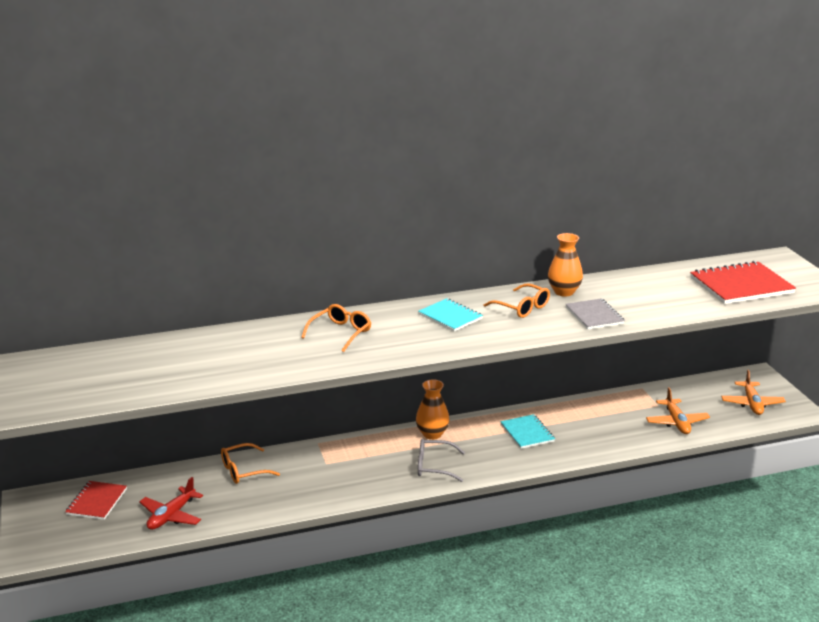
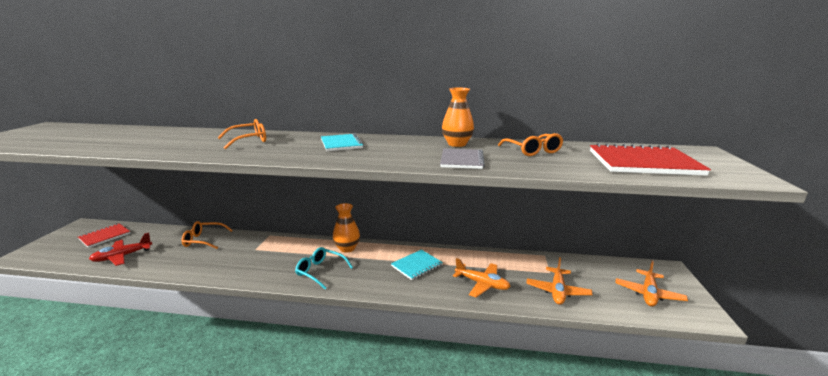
camera: 25 degrees right, 5 degrees down
grey glasses [418,439,465,482] -> turquoise glasses [295,247,353,289]
orange glasses [484,283,550,318] -> orange glasses moved to [498,133,563,156]
turquoise notebook [500,414,555,449] -> turquoise notebook turned 45 degrees clockwise [391,250,443,280]
none -> orange plane [453,258,511,297]

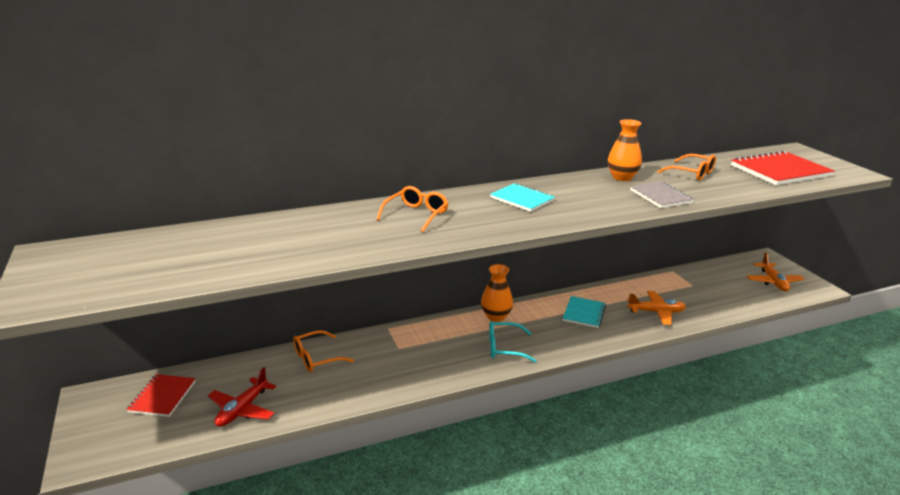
camera: 30 degrees left, 5 degrees up
orange plane [526,257,593,305] -> none

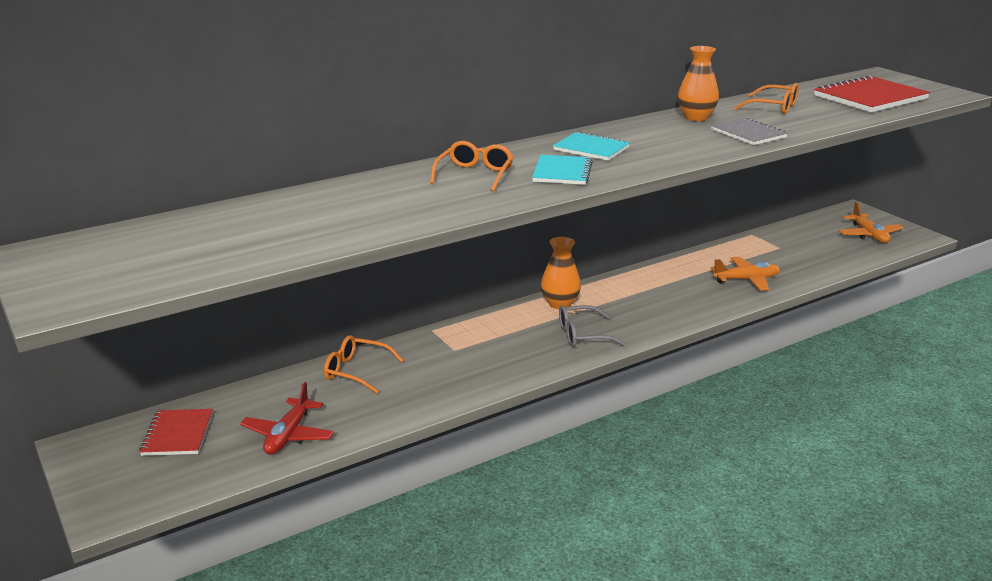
camera: 10 degrees left, 0 degrees up
orange glasses [293,330,354,372] -> orange glasses turned 60 degrees clockwise [324,335,404,394]
turquoise glasses [489,321,536,362] -> grey glasses [559,305,626,347]
turquoise notebook [563,296,606,328] -> turquoise notebook moved to [532,155,593,185]

